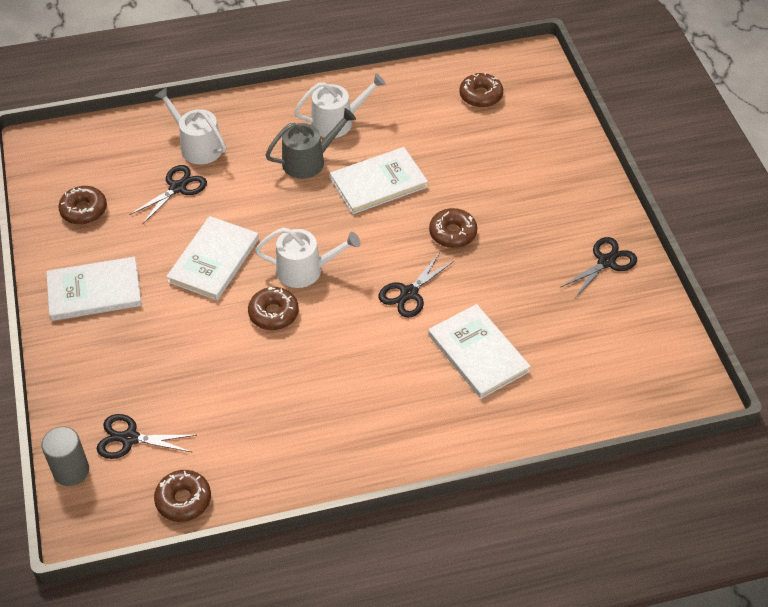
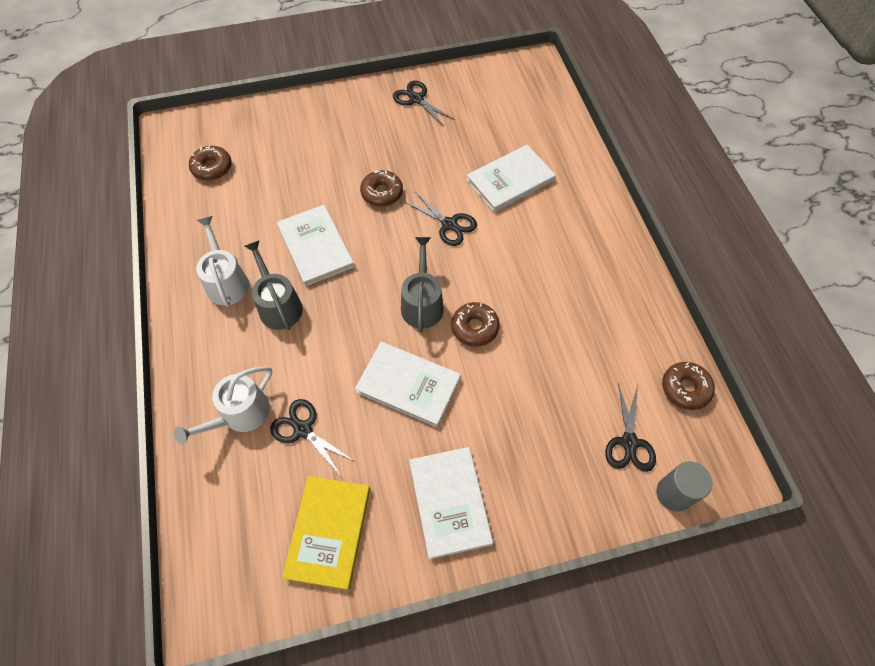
camera: 90 degrees left, 10 degrees up
brown donut [58,186,107,225] -> yellow book [282,476,370,590]
white watering can [255,228,360,288] -> grey watering can [401,237,444,333]

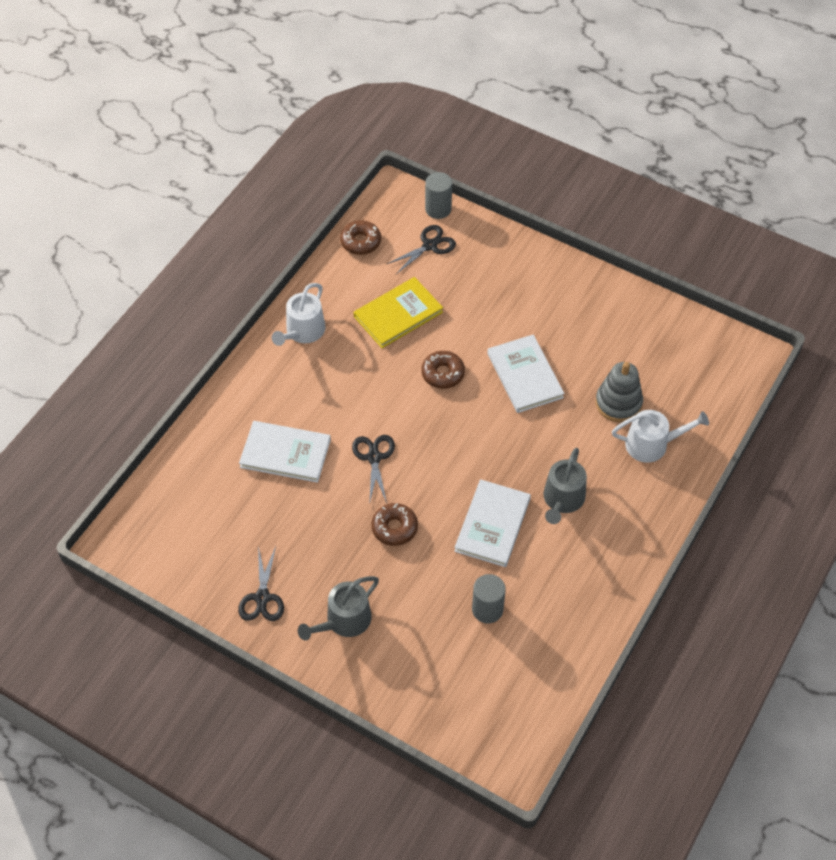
camera: 135 degrees left, 5 degrees down
brown donut [189,146,232,181] -> none
white watering can [196,216,249,307] -> white watering can moved to [272,283,326,346]
black scissors [270,399,356,476] -> grey stacking toy [595,362,643,422]
yellow book [282,476,370,590] -> yellow book moved to [353,277,443,348]
grey watering can [401,237,444,333] -> grey watering can moved to [298,576,379,641]
white book [409,447,493,559] -> none
none -> grey cylinder [472,574,506,623]

